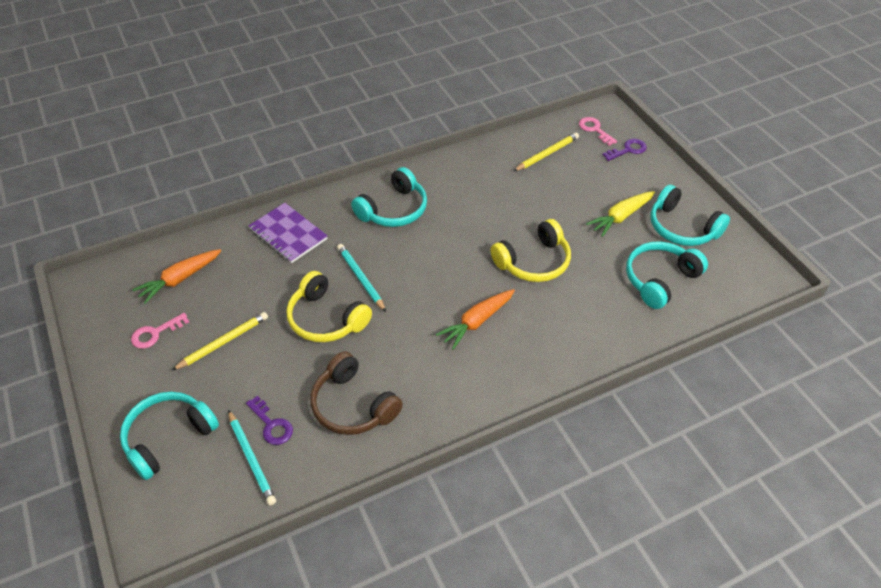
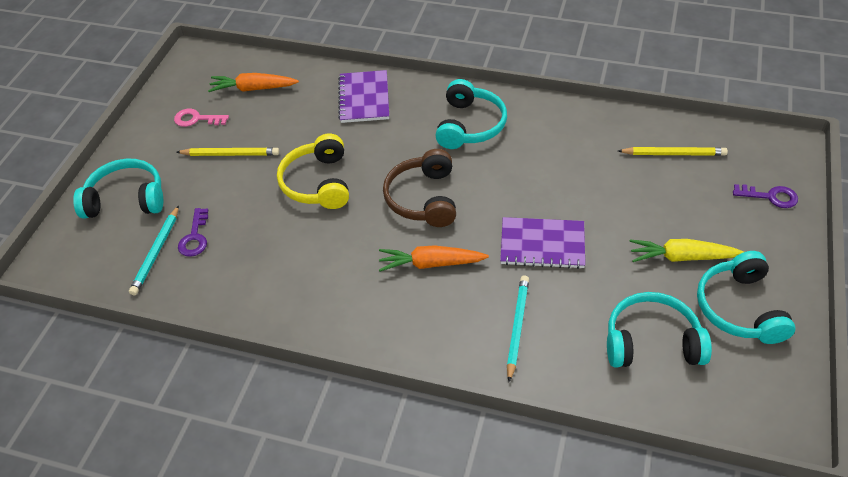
camera: 45 degrees right, 0 degrees up
brown headphones [311,351,403,435] -> brown headphones moved to [383,149,456,227]
turquoise pencil [337,244,386,312] -> turquoise pencil moved to [507,276,529,382]
turquoise headphones [351,167,427,227] -> turquoise headphones turned 75 degrees counterclockwise [435,79,507,149]
yellow headphones [490,219,571,282] -> purple notebook [500,217,585,269]
pink key [579,117,617,146] -> none

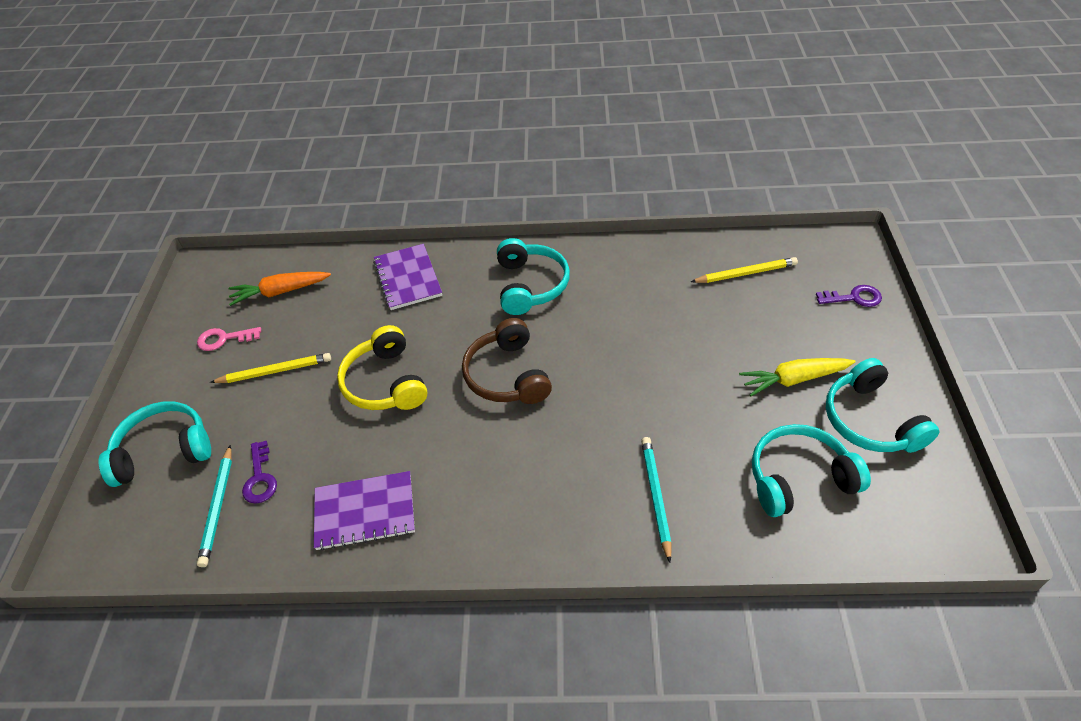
camera: 15 degrees left, 0 degrees up
orange carrot [379,245,489,272] -> none
purple notebook [500,217,585,269] -> purple notebook moved to [314,471,415,551]

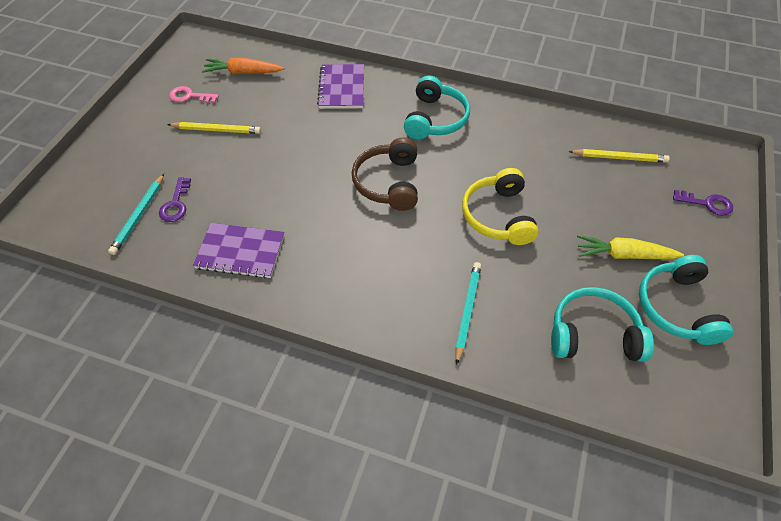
camera: 15 degrees right, 5 degrees up
turquoise headphones [98,401,211,487] -> none
yellow headphones [337,325,427,410] -> yellow headphones moved to [462,168,539,245]

